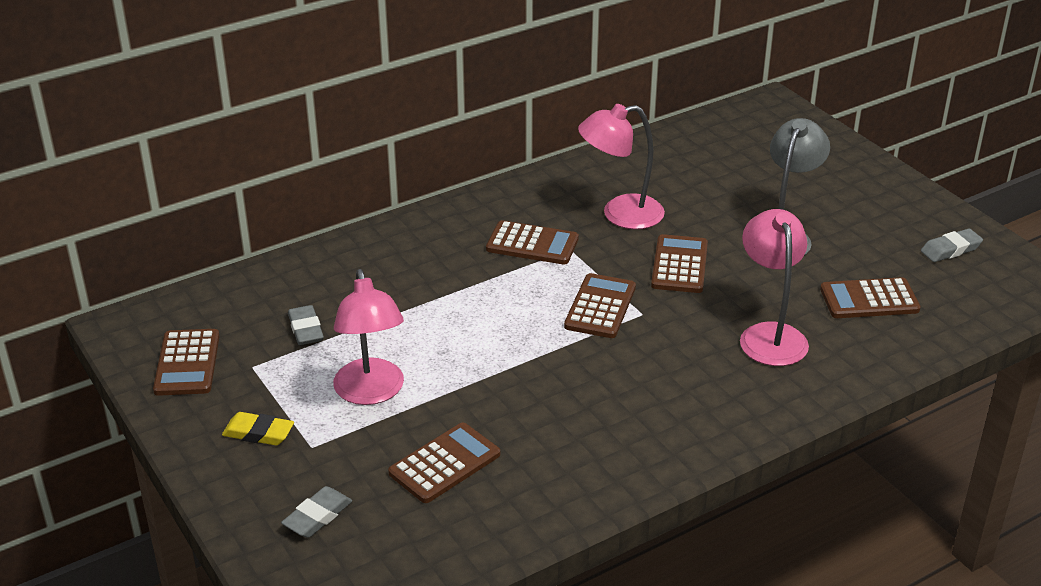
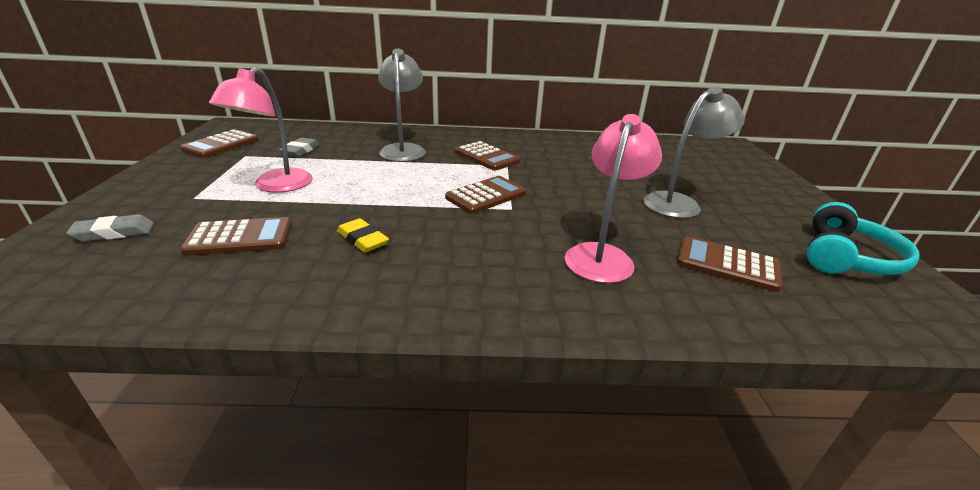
camera: 30 degrees right, 5 degrees down
yellow eraser [222,412,294,445] -> yellow eraser moved to [337,218,389,253]
pink lamp [578,104,665,229] -> none
brown calculator [651,234,708,293] -> none
grey eraser [921,229,983,262] -> turquoise headphones [807,202,920,275]
none -> grey lamp [378,49,426,162]

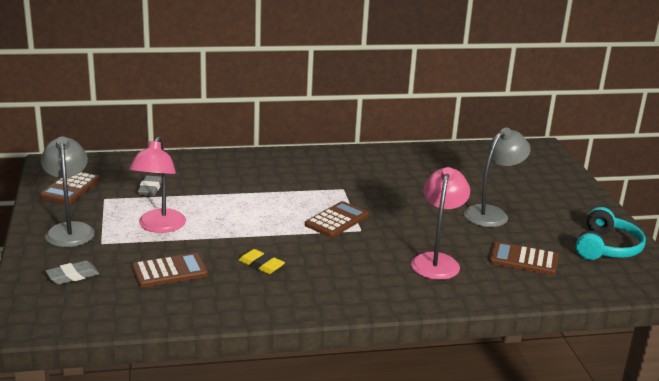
camera: 10 degrees left, 5 degrees down
grey lamp [378,49,426,162] -> grey lamp moved to [41,136,95,247]
brown calculator [455,141,520,171] -> none

